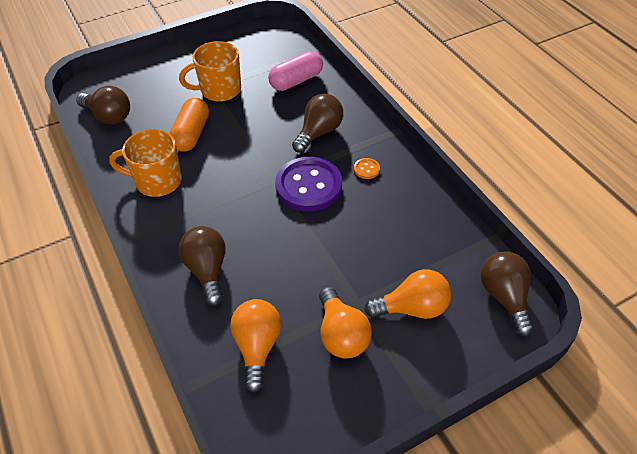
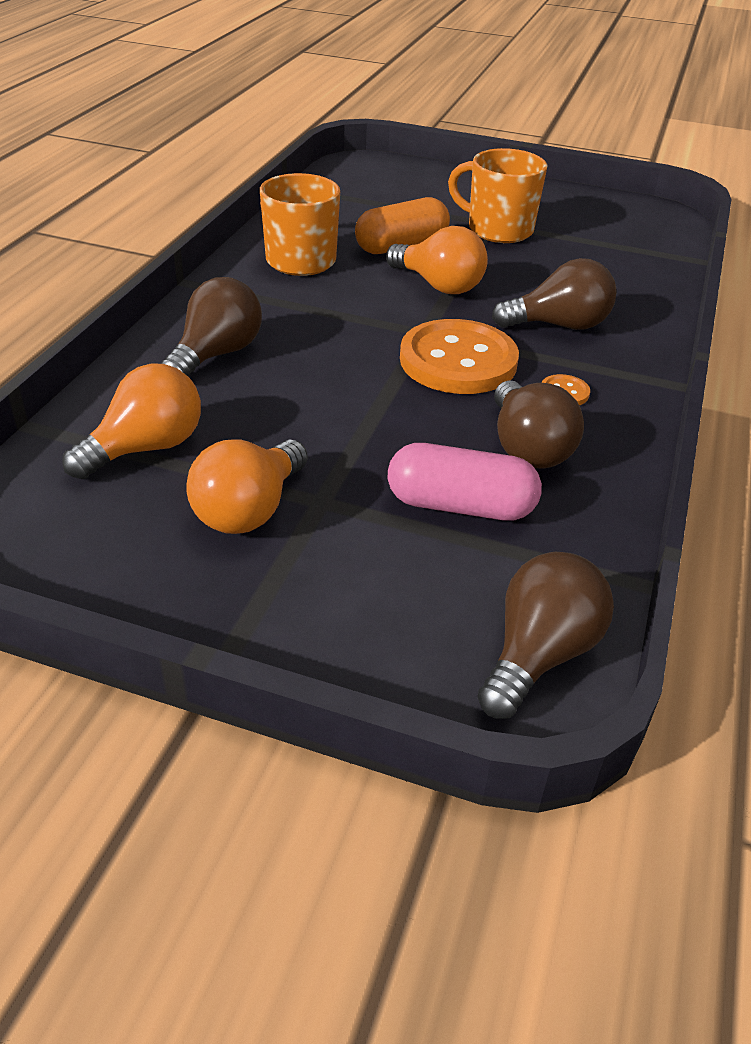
camera: 45 degrees right, 10 degrees down
brown light bulb [76,86,130,125] -> brown light bulb moved to [494,380,584,468]
pink capsule [268,51,323,91] -> pink capsule moved to [388,443,542,521]
purple button [275,157,342,211] -> orange button [400,319,519,394]
orange light bulb [364,269,451,319] -> orange light bulb moved to [386,226,488,294]

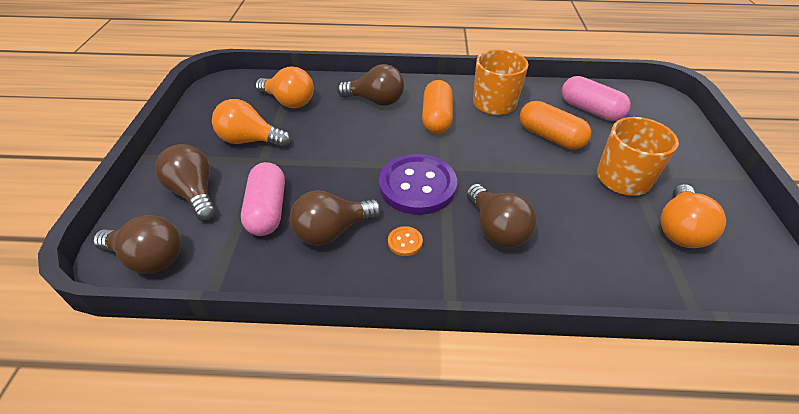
camera: 75 degrees right, 5 degrees up
orange light bulb [386,226,488,294] -> orange light bulb moved to [660,184,726,248]
orange button [400,319,519,394] -> purple button [379,154,457,215]
none -> brown light bulb [155,144,216,221]
none -> orange capsule [422,80,453,134]
none -> pink capsule [562,76,631,121]

